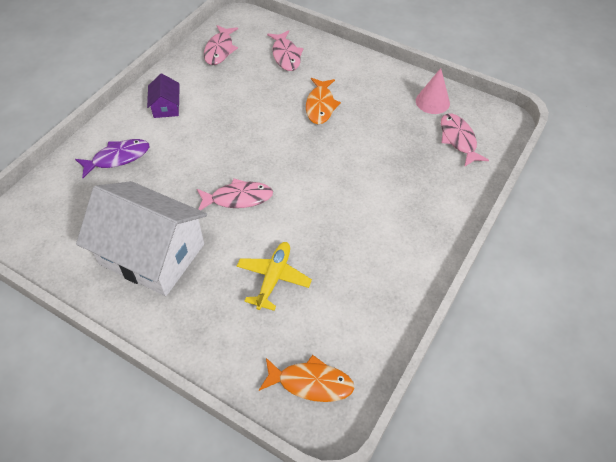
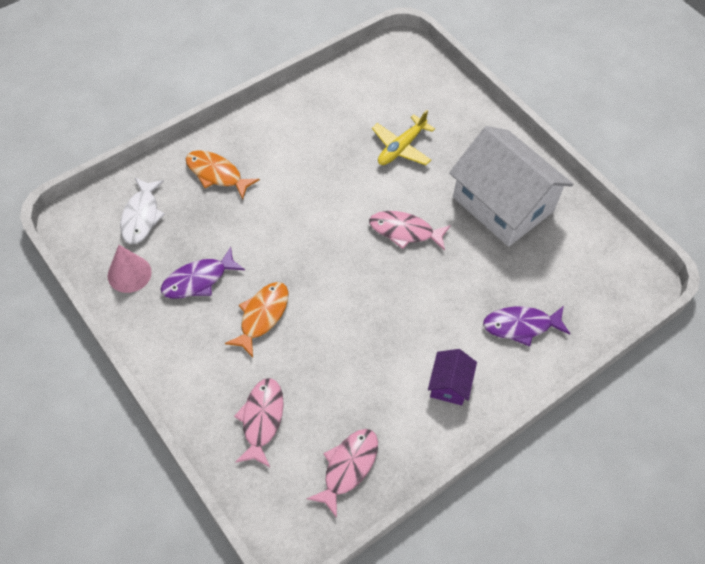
camera: 160 degrees left, 5 degrees up
orange fish [259,355,354,402] -> orange fish moved to [186,150,260,200]
pink fish [441,114,489,167] -> white fish [120,178,165,244]
none -> purple fish [161,247,245,299]

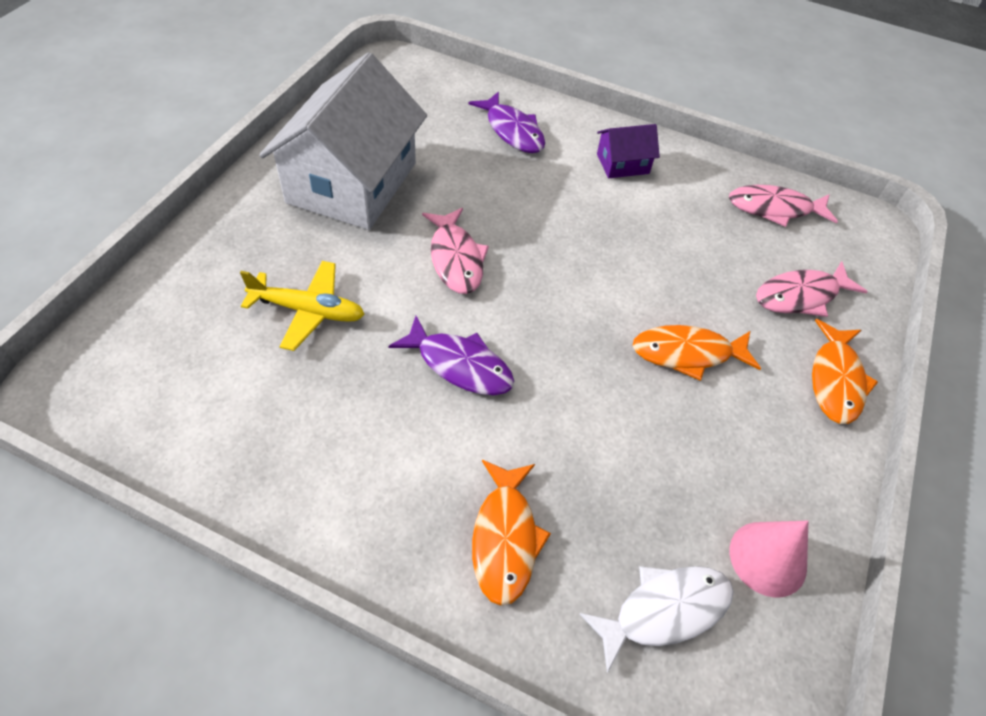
camera: 120 degrees left, 5 degrees down
purple fish [161,247,245,299] -> purple fish moved to [388,316,514,395]
none -> orange fish [812,319,878,424]

